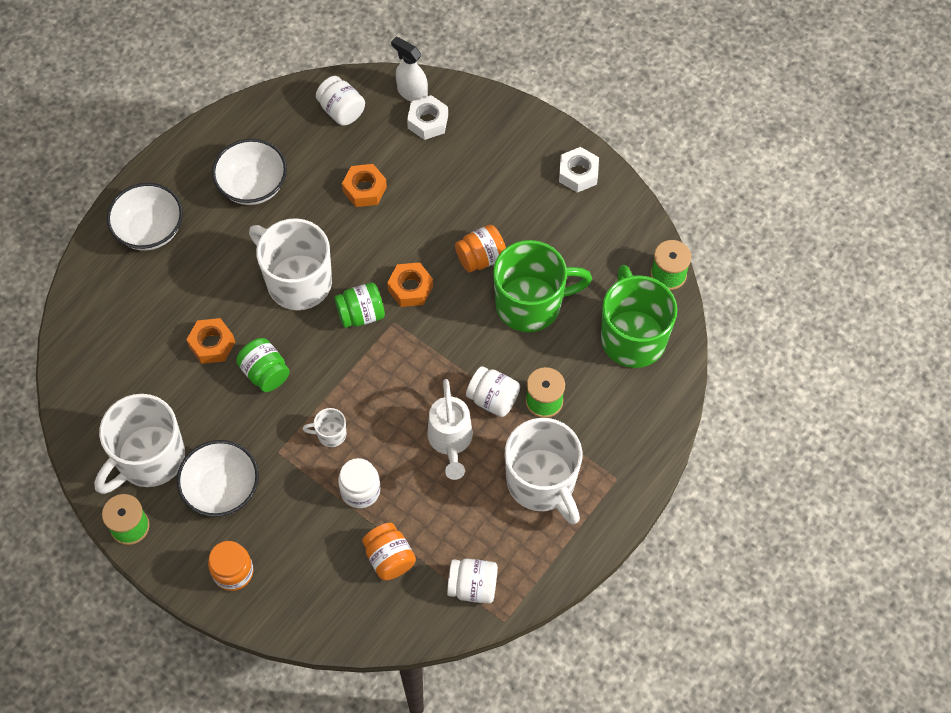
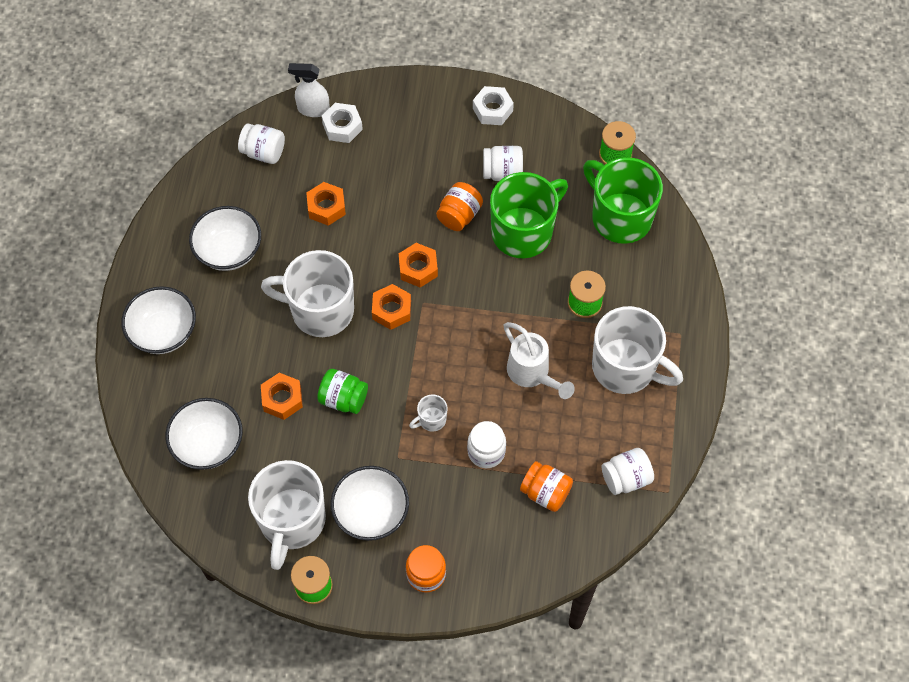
camera: 30 degrees left, 0 degrees up
green jar [334,283,385,328] -> orange nut [372,284,411,330]
white jar [466,366,520,417] -> white jar moved to [483,146,523,181]
none -> white bowl [165,398,243,470]

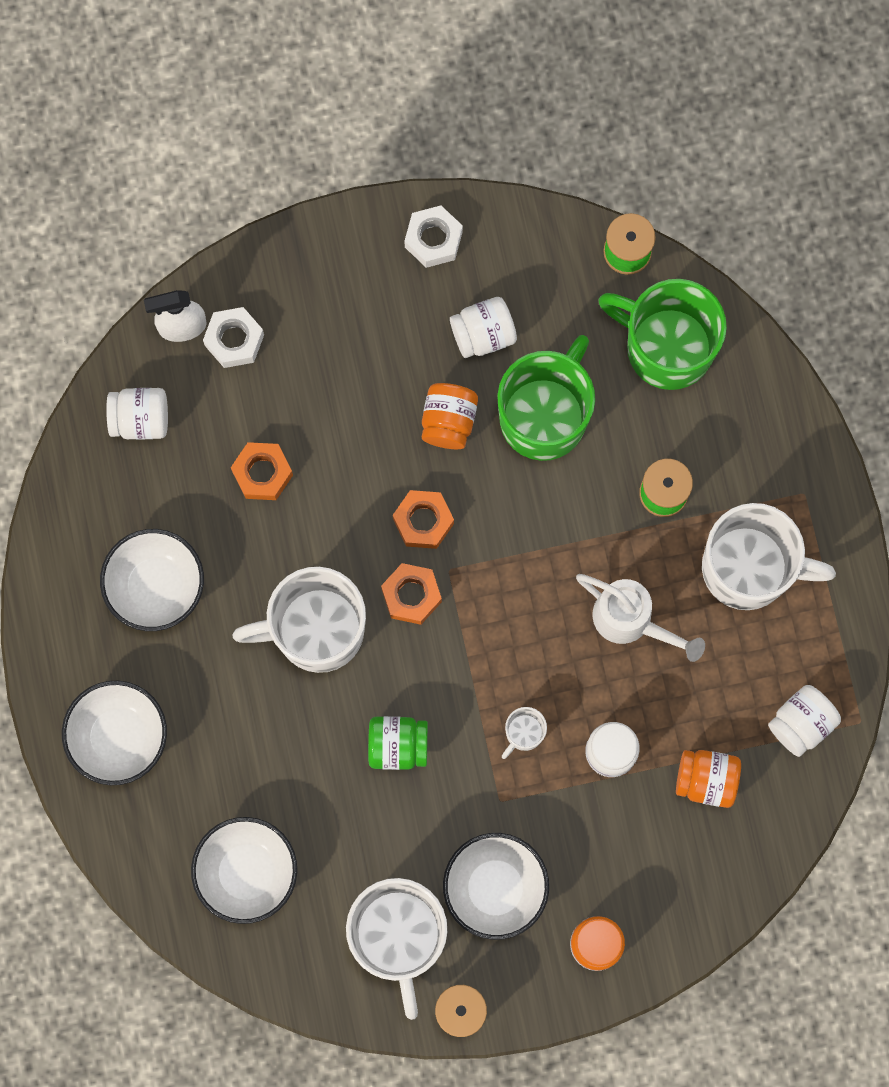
camera: 20 degrees left, 15 degrees up
orange nut [261,373,303,420] -> none

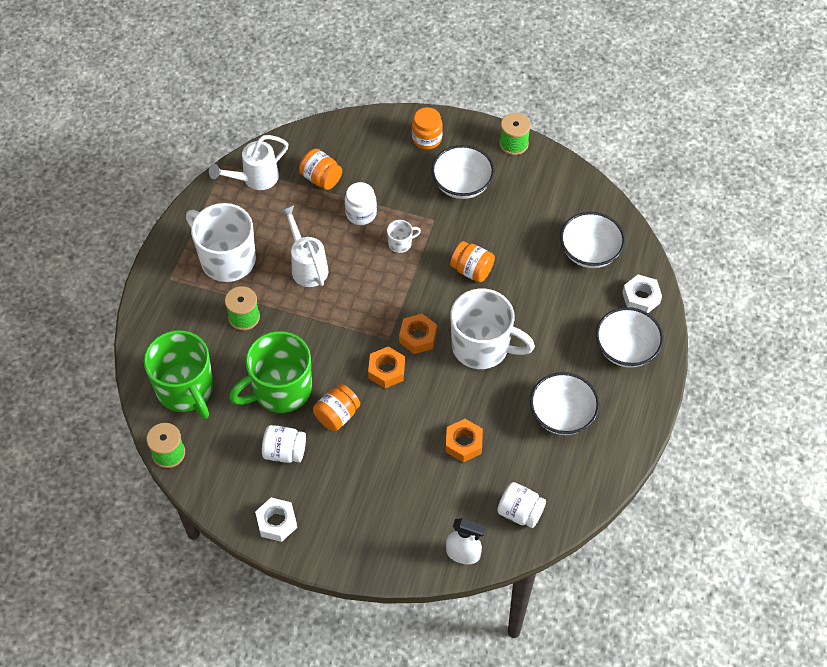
camera: 150 degrees left, 20 degrees down
white nut [203,307,264,368] -> white nut moved to [622,275,662,313]
white mug [346,878,447,1020] -> none
green jar [368,716,428,770] -> orange jar [450,241,495,283]
white jar [768,685,841,757] -> white watering can [209,135,288,190]

